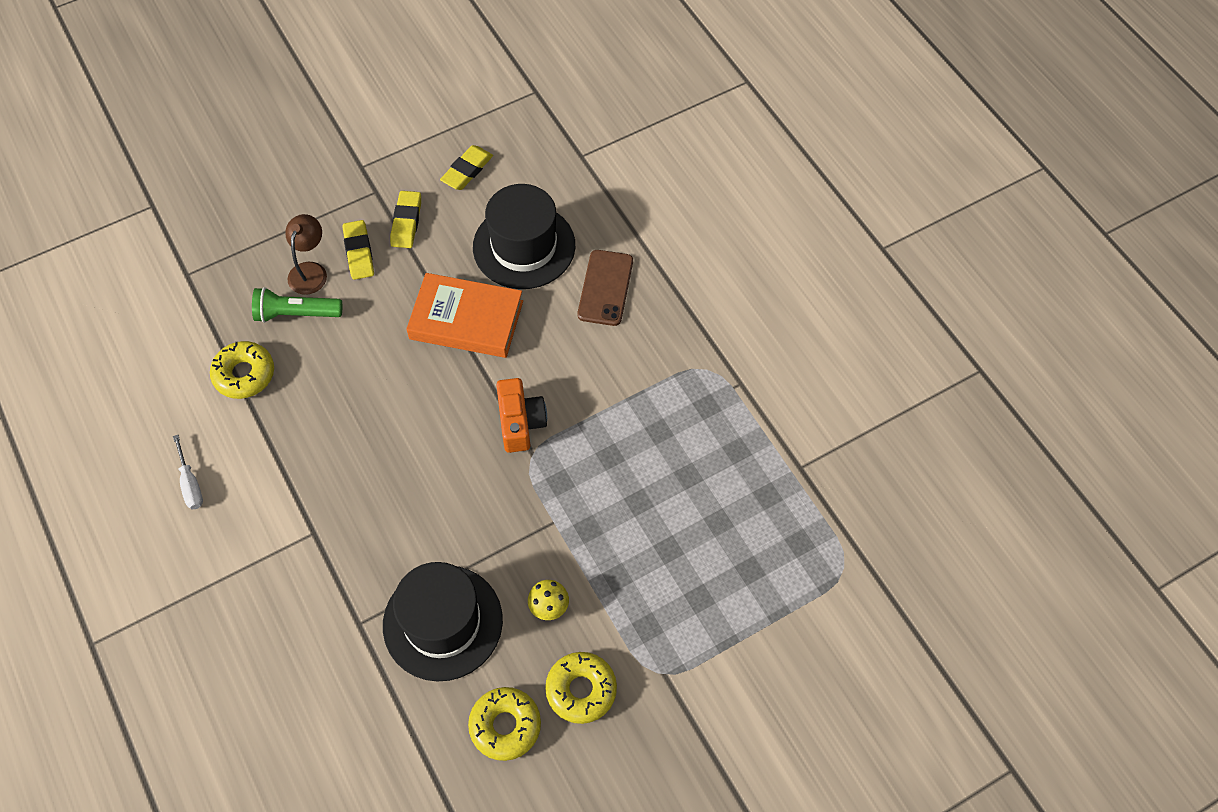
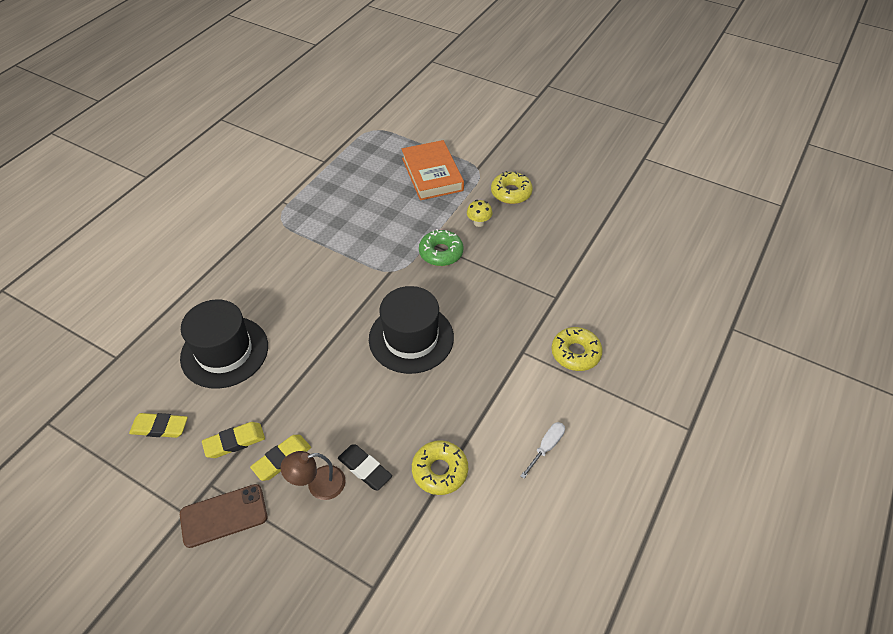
camera: 120 degrees left, 10 degrees down
green flashlight [252,287,342,323] -> black eraser [338,444,392,490]
black hat [383,562,503,682] -> black hat moved to [369,286,454,374]
orange book [406,273,523,358] -> orange book moved to [402,140,464,200]
yellow donut [468,687,541,761] -> yellow donut moved to [552,327,603,371]
orange camera [496,378,547,453] -> none
brown phone [577,250,633,326] -> brown phone moved to [180,484,267,548]
none -> green donut [419,229,464,266]

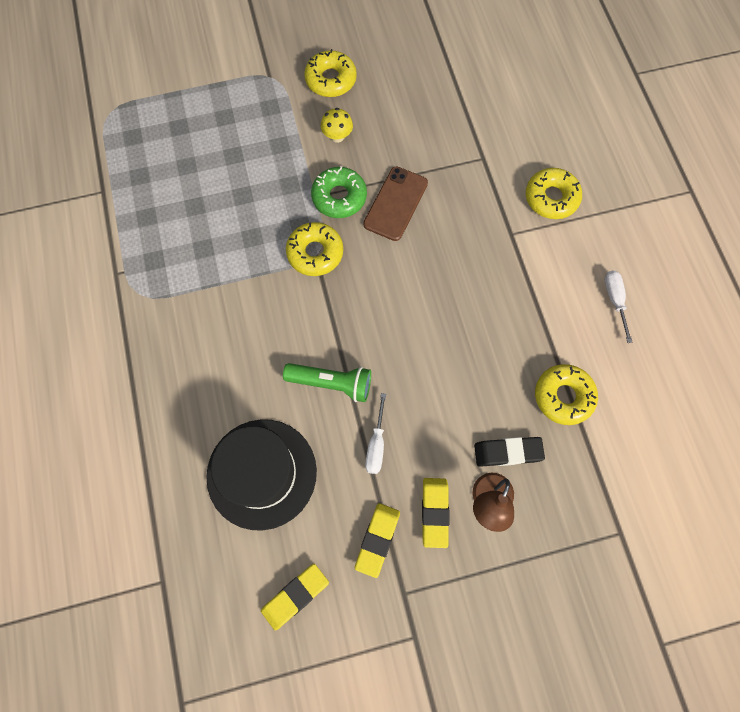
camera: 45 degrees left, 20 degrees up
brown phone [180,484,267,548] -> brown phone moved to [363,167,428,241]
black hat [369,286,454,374] -> none
orange book [402,140,464,200] -> none
none -> green flashlight [283,363,371,402]
none -> yellow donut [286,222,343,276]
none -> white screwdriver [365,393,386,474]

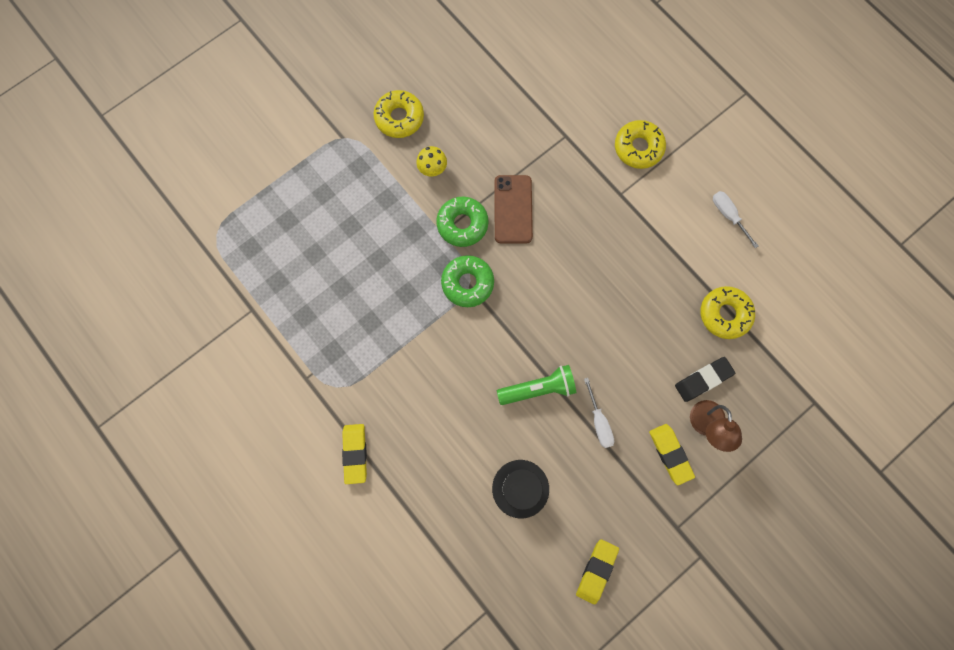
camera: 25 degrees left, 5 degrees up
black hat [206,419,317,531] -> black hat [492,460,549,518], size x0.59
yellow donut [286,222,343,276] -> green donut [441,255,494,307]
yellow eraser [355,503,400,578] -> yellow eraser moved to [342,424,367,484]

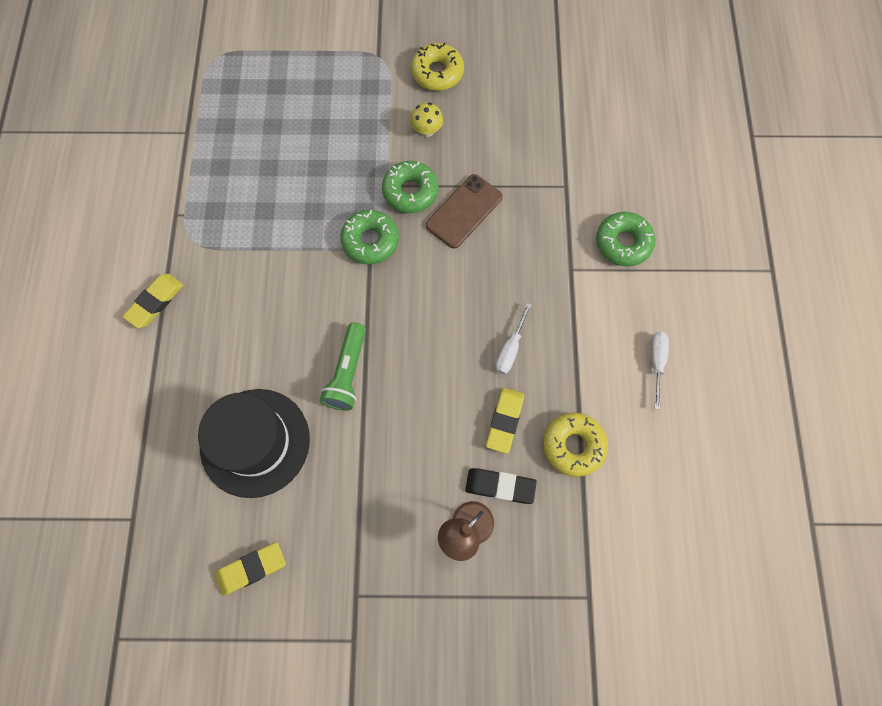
camera: 40 degrees right, 5 degrees down
black hat [492,460,549,518] -> black hat [198,389,310,498], size x1.70
green flashlight [497,365,576,405] -> green flashlight turned 75 degrees clockwise [320,323,366,410]
white screwdriver [584,378,614,448] -> white screwdriver moved to [496,303,532,374]
yellow donut [615,120,666,169] -> green donut [596,212,655,267]
yellow eraser [649,424,695,485] -> yellow eraser moved to [486,388,524,454]

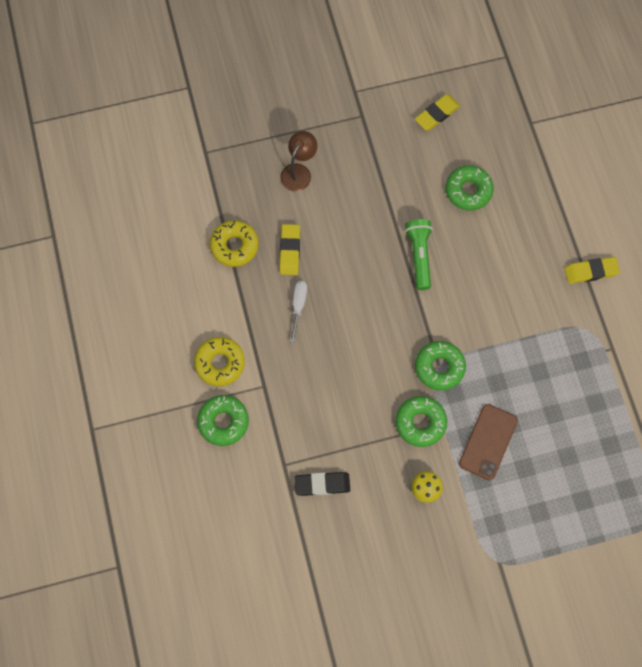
camera: 165 degrees right, 0 degrees up
yellow eraser [122,274,184,328] -> yellow eraser turned 60 degrees clockwise [565,257,620,284]
black hat [198,389,310,498] -> green donut [445,165,494,210]
yellow donut [411,43,464,91] -> yellow donut moved to [194,337,245,386]
brown phone [426,174,503,249] -> brown phone moved to [459,404,518,480]
black eraser [465,468,537,504] -> black eraser moved to [294,472,350,496]
white screwdriver [651,332,669,410] -> none

